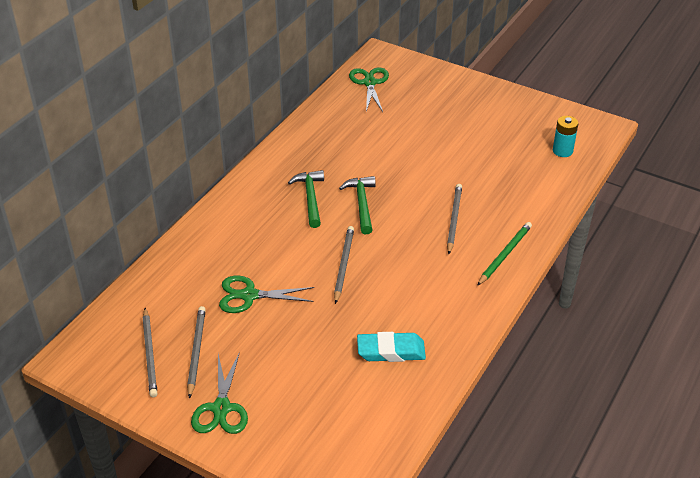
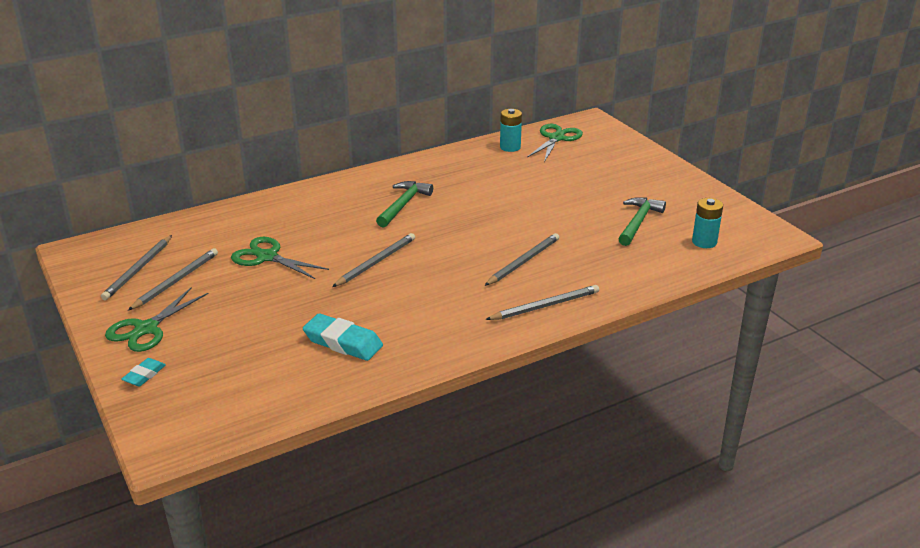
camera: 30 degrees right, 10 degrees down
green hammer [339,176,376,234] -> green hammer moved to [619,197,666,246]
green pencil [477,222,532,286] -> grey pencil [485,285,599,320]
none -> turquoise eraser [121,358,166,386]
none -> turquoise battery [500,109,522,152]

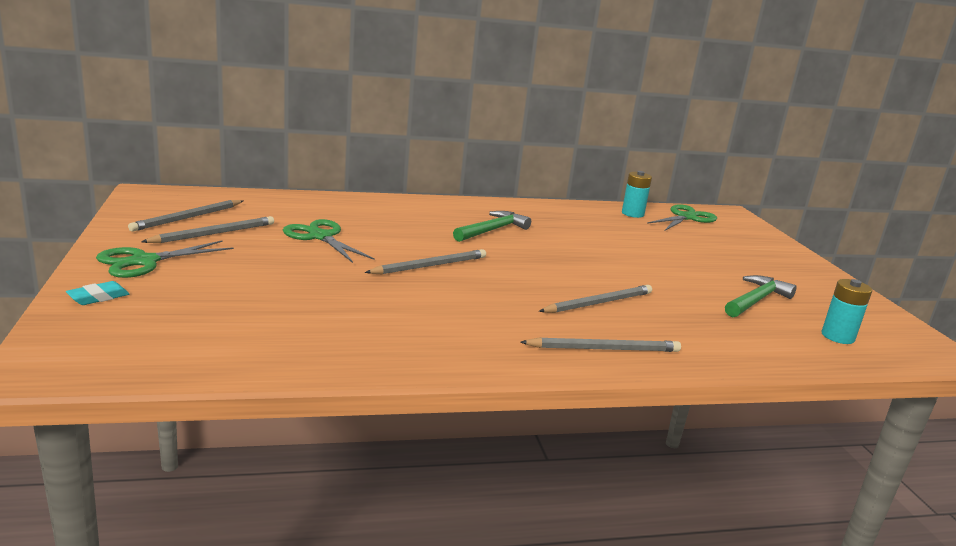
camera: 15 degrees right, 10 degrees down
turquoise eraser [303,313,383,361] -> none

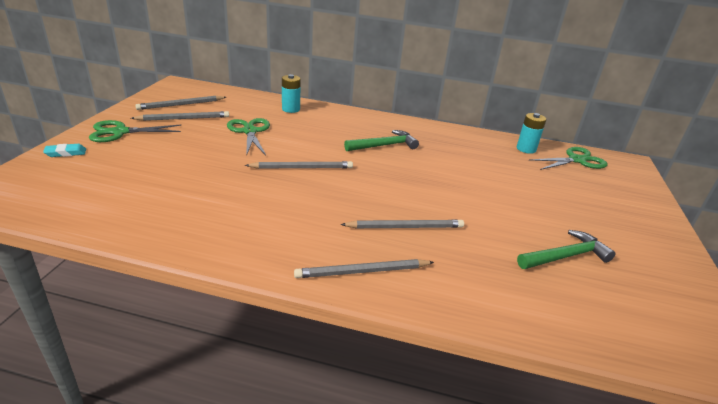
camera: 25 degrees right, 10 degrees up
grey pencil [520,337,681,352] -> grey pencil turned 150 degrees clockwise [294,259,434,278]
turquoise battery [821,279,872,344] -> turquoise battery moved to [282,74,301,113]

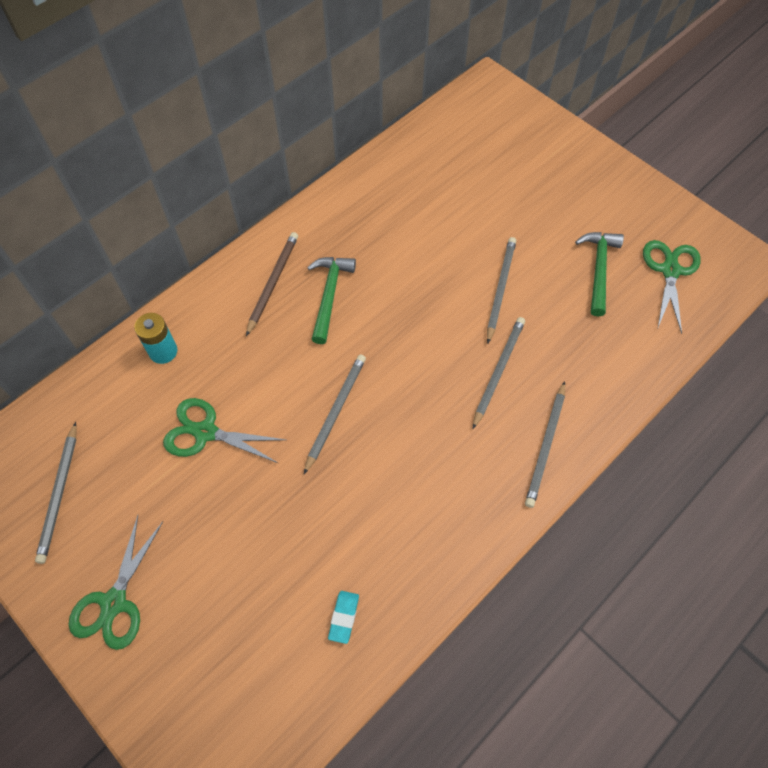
camera: 55 degrees left, 30 degrees up
turquoise eraser [43,144,86,157] -> turquoise eraser moved to [328,591,359,644]
grey pencil [131,111,229,121] -> grey pencil moved to [487,237,516,343]
turquoise battery [517,113,546,154] -> none
green scissors [529,147,608,170] -> green scissors moved to [643,240,701,334]
none -> brown pencil [246,232,298,336]

